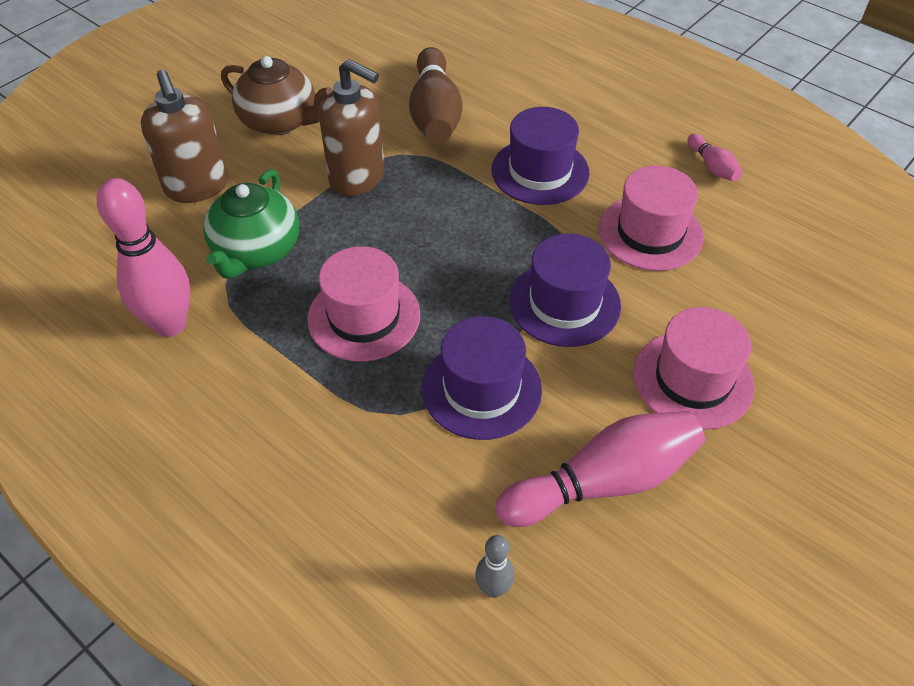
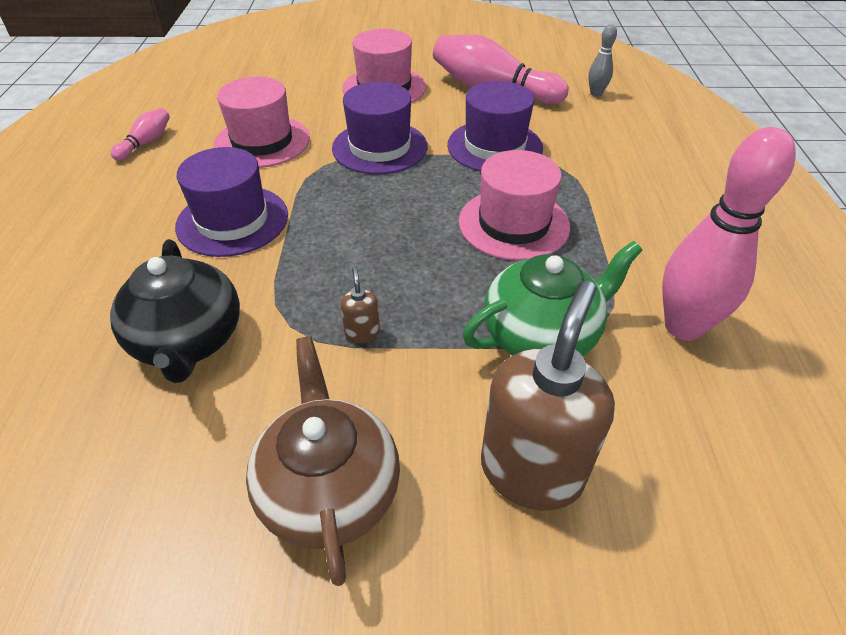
camera: 130 degrees left, 5 degrees down
brown soap dispenser [319,59,385,196] -> brown soap dispenser [341,267,380,343], size x0.41
brown bowling pin [409,47,463,143] -> black teapot [110,239,240,383]

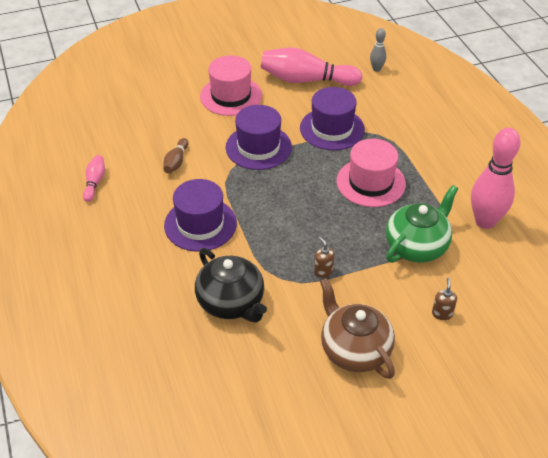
camera: 20 degrees left, 0 degrees up
pink hat [214,77,310,168] -> brown bowling pin [163,138,188,173]
brown soap dispenser [481,281,615,511] -> brown soap dispenser [432,278,457,320], size x0.41

